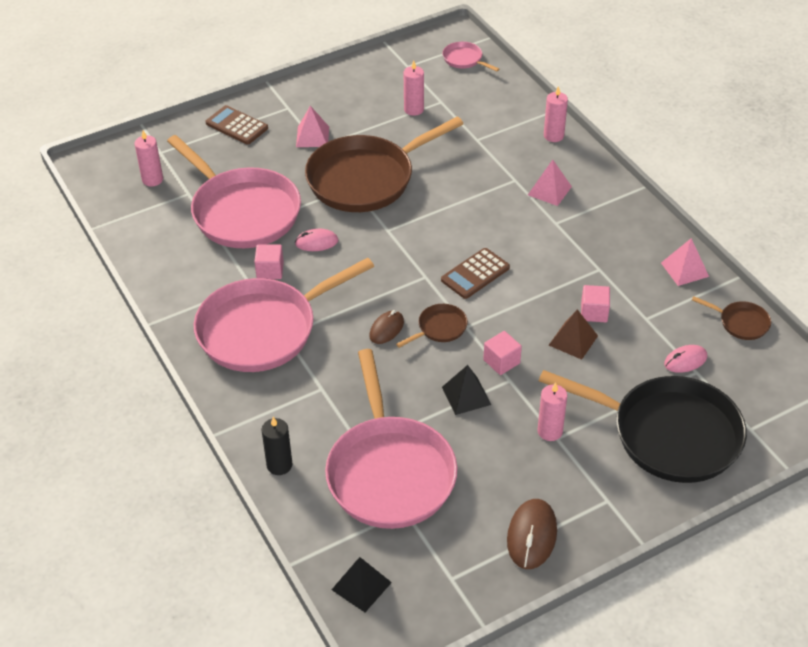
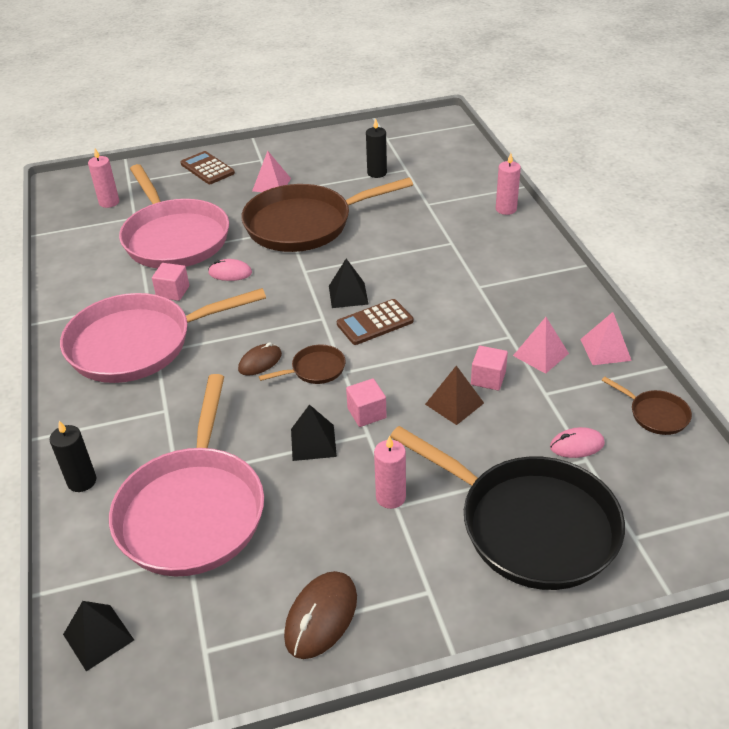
camera: 15 degrees right, 5 degrees down
pink candle [404,60,424,116] -> black candle [366,118,387,178]
pink pan [442,42,500,72] -> none
pink pyramid [528,160,572,206] -> pink pyramid moved to [513,317,569,374]
none -> black pyramid [329,259,369,308]

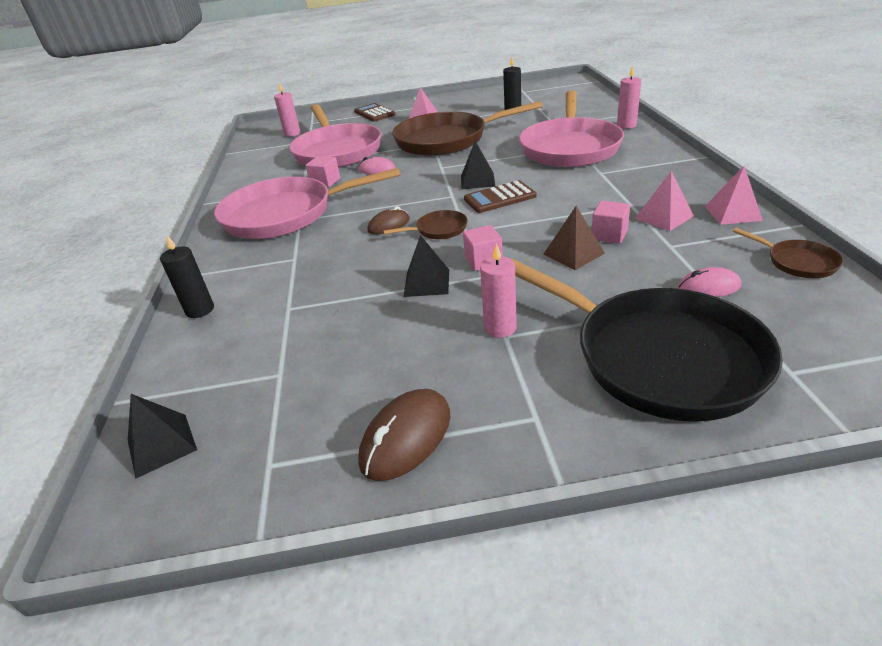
camera: 10 degrees right, 5 degrees down
pink pan [109,374,264,577] -> pink pan moved to [519,90,624,167]

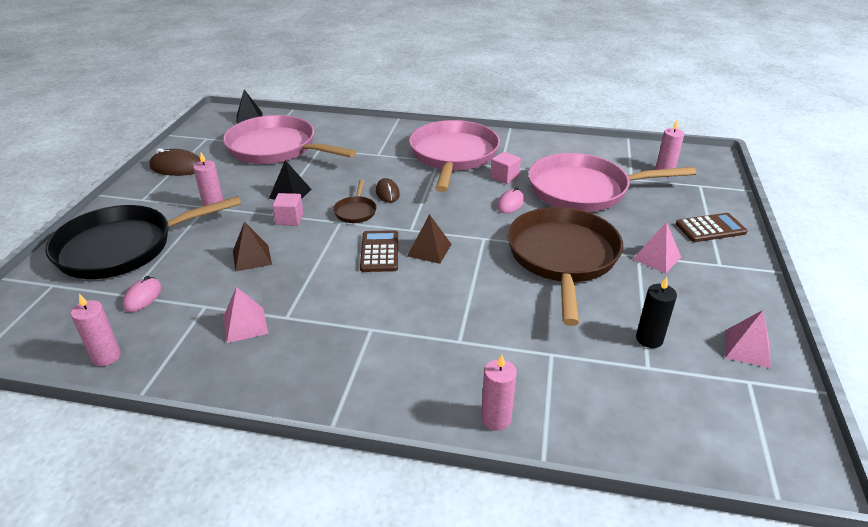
camera: 105 degrees right, 0 degrees up
black candle [160,236,214,318] -> none
brown mouse [358,389,450,481] -> brown mouse turned 45 degrees counterclockwise [150,148,200,176]
black pyramid [461,141,495,189] -> brown pyramid [407,214,452,264]
pink pan [519,90,624,167] -> pink pan moved to [223,115,356,164]
pink cube [592,201,630,244] -> none
pink pyramid [705,166,763,225] -> pink pyramid moved to [725,310,771,368]
brown pan [733,228,843,278] -> pink candle [71,294,121,366]

